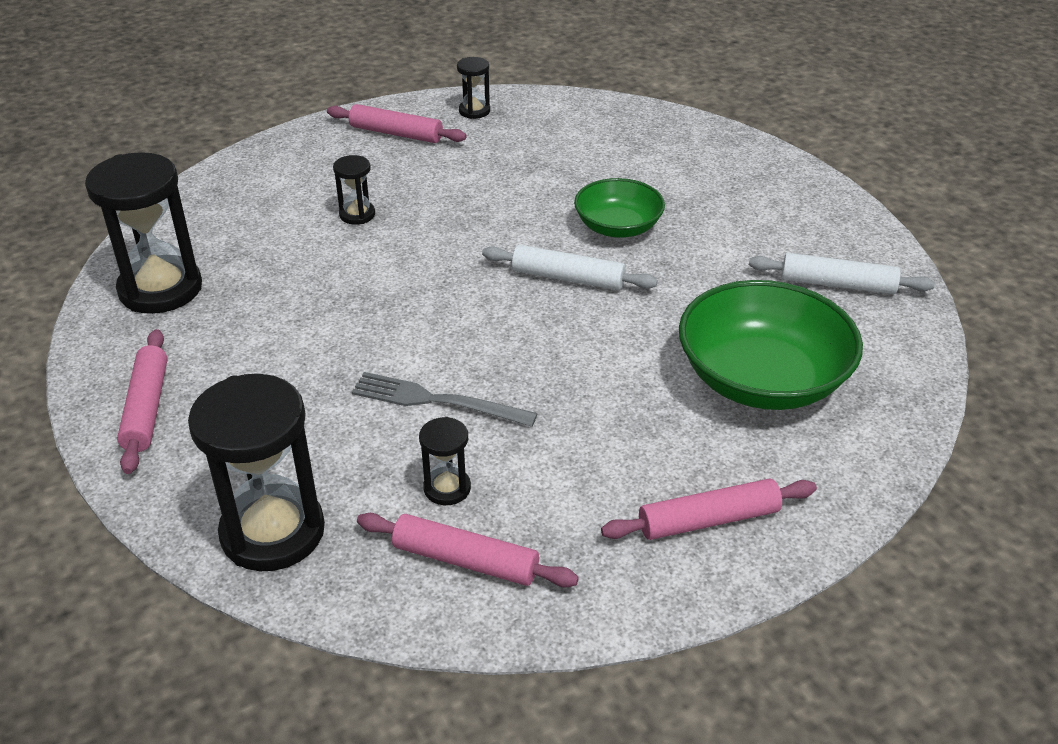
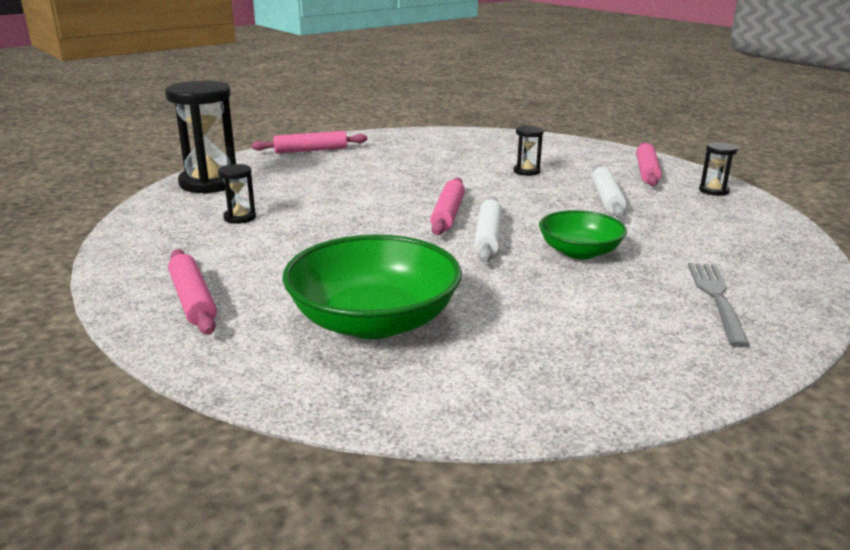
camera: 80 degrees right, 15 degrees down
black hourglass [85,152,202,314] -> none
grey fork [351,372,538,427] -> grey fork moved to [688,263,750,347]
pink rolling pin [357,513,579,588] -> pink rolling pin moved to [430,178,465,235]
white rolling pin [749,253,935,294] -> white rolling pin moved to [591,165,627,218]

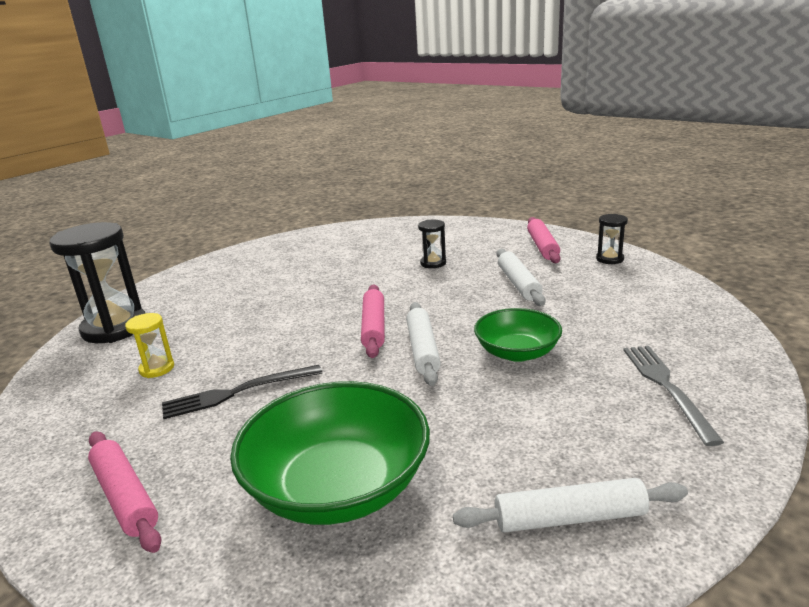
camera: 10 degrees left, 0 degrees up
black hourglass [218,164,256,224] -> yellow hourglass [125,313,174,378]
pink rolling pin [251,131,367,154] -> none
none -> black fork [162,365,322,419]
none -> white rolling pin [453,478,688,532]

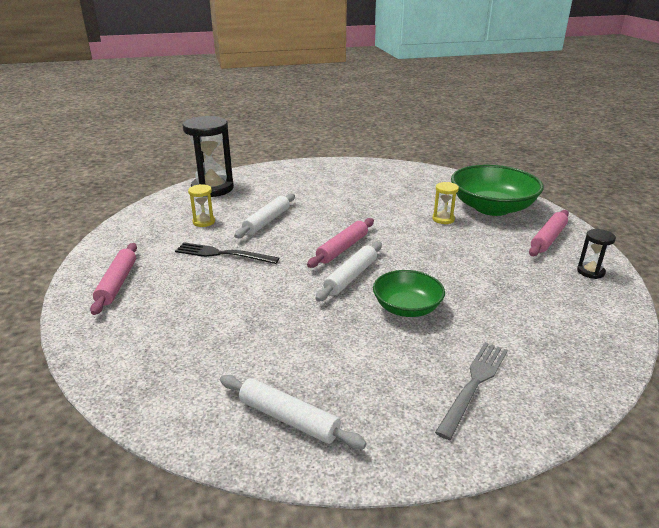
camera: 35 degrees right, 5 degrees up
green bowl [230,381,430,525] -> green bowl moved to [451,165,544,216]
black hourglass [418,220,446,268] -> yellow hourglass [432,182,459,224]
white rolling pin [497,249,545,306] -> white rolling pin moved to [234,193,295,238]

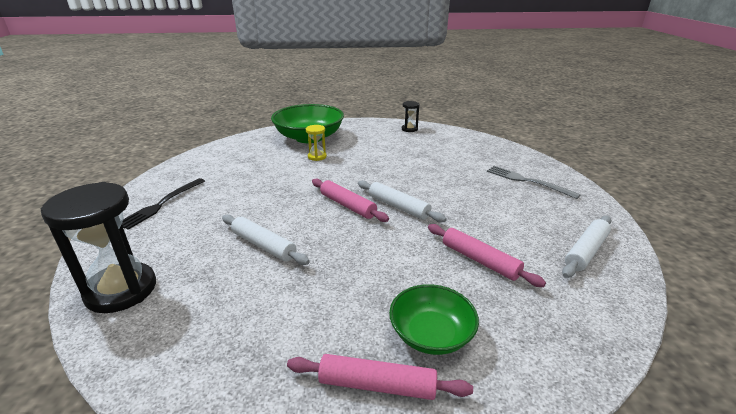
camera: 80 degrees left, 0 degrees up
black fork [175,242,279,264] -> black fork moved to [122,178,205,230]
yellow hourglass [188,184,215,227] -> none
green bowl [373,270,445,317] -> green bowl moved to [389,284,479,355]
pink rolling pin [529,210,569,256] -> pink rolling pin moved to [428,224,546,287]

